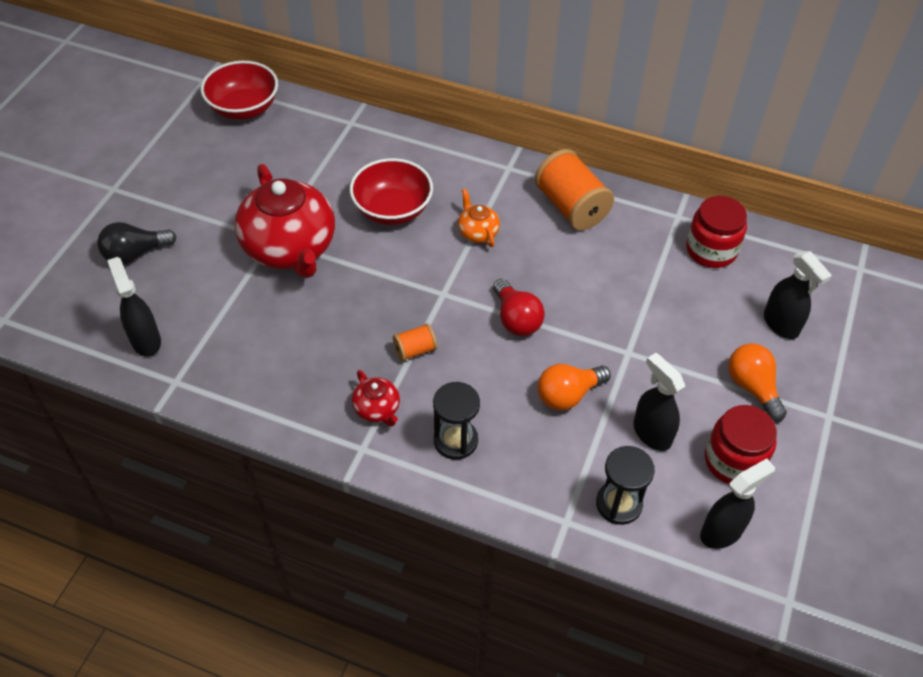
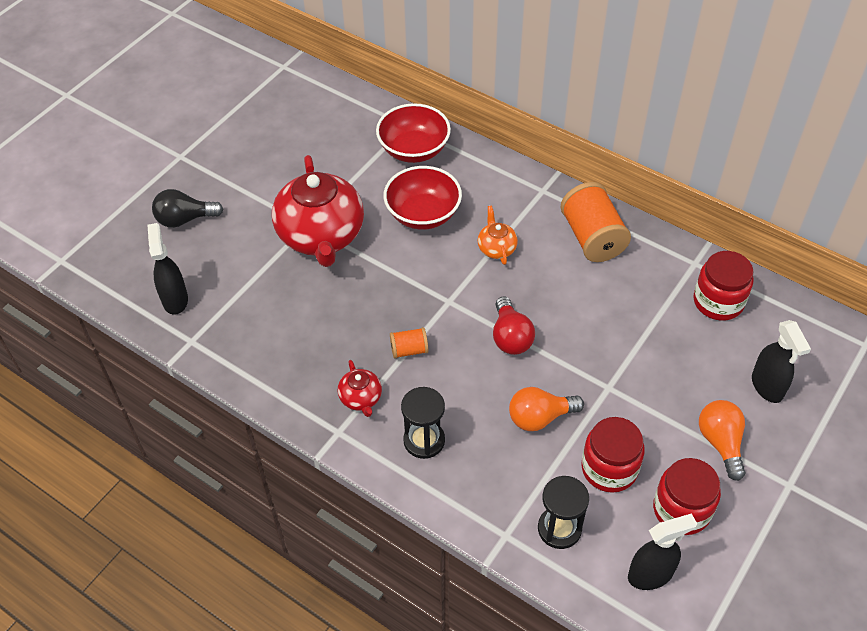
camera: 15 degrees right, 0 degrees up
red bowl [201,61,278,120] -> red bowl moved to [376,103,451,163]
black spray bottle [633,353,685,451] -> red jar [582,417,645,493]

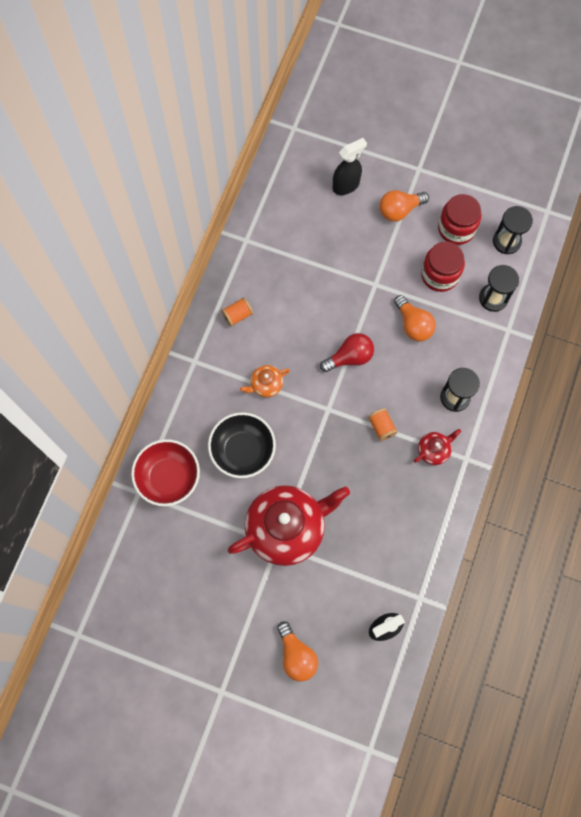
camera: 105 degrees left, 20 degrees up
black light bulb [152,189,224,228] -> orange light bulb [277,621,318,682]
red bowl [383,166,462,230] -> black bowl [208,412,276,478]
orange spool [561,182,631,262] -> orange spool [221,297,253,327], size x0.50
black spray bottle [628,513,697,590] -> black hourglass [493,206,533,254]
red jar [694,251,754,321] -> none

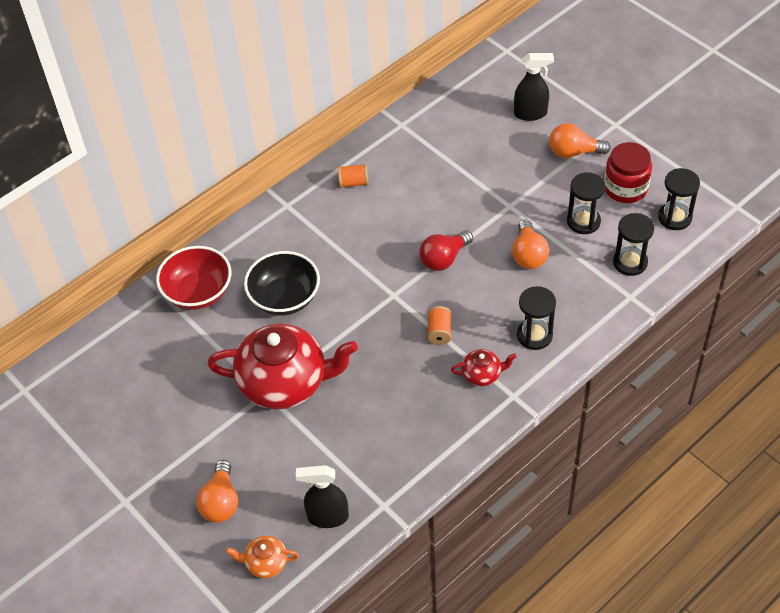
camera: 30 degrees right, 20 degrees down
orange teapot [240,365,290,397] -> orange teapot moved to [225,536,299,578]
red light bulb [320,333,374,372] -> red light bulb turned 135 degrees clockwise [419,230,473,271]
red jar [421,242,465,292] -> black hourglass [567,172,606,234]

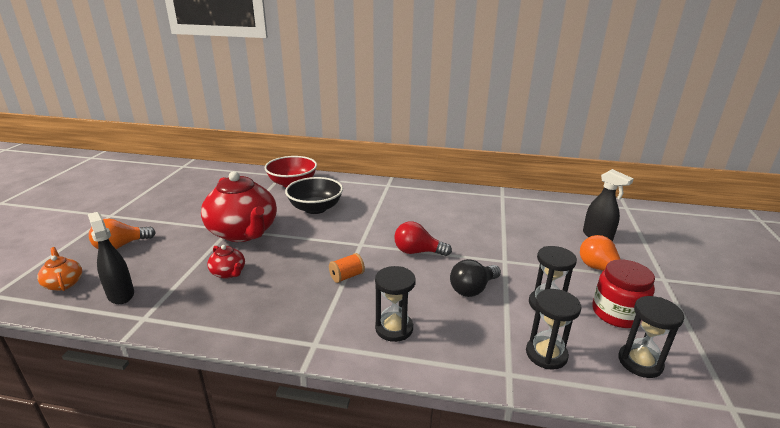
camera: 50 degrees right, 25 degrees down
orange spool [338,164,368,188] -> none
red teapot [451,349,517,386] -> red teapot moved to [207,245,245,279]
orange light bulb [512,219,549,269] -> black light bulb [450,259,501,297]

